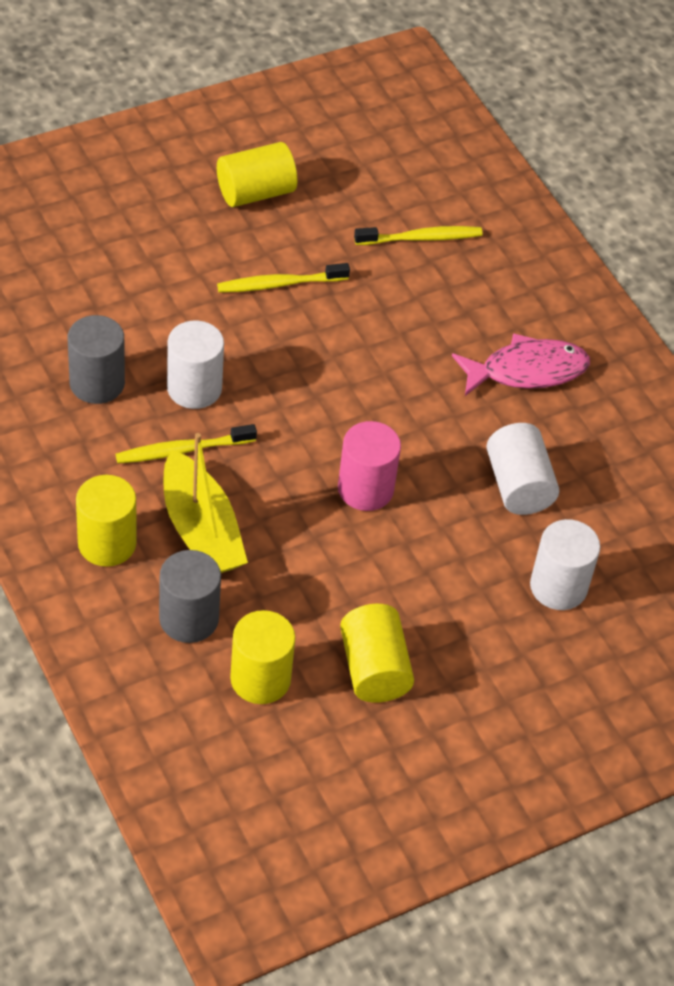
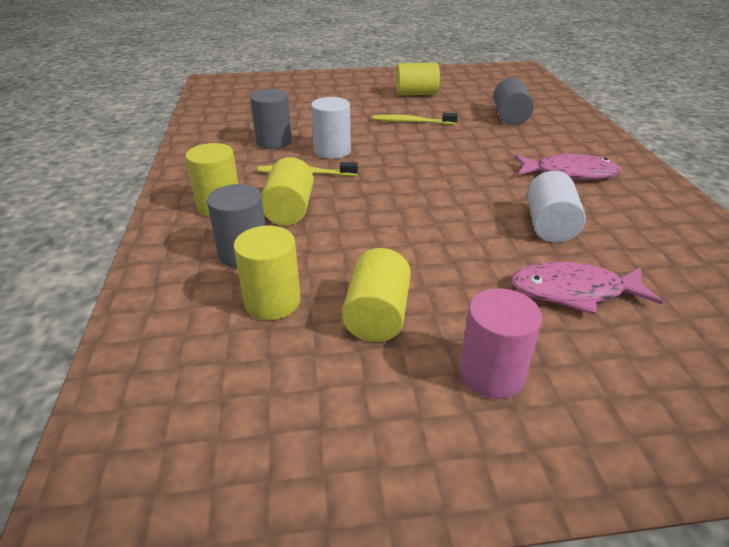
camera: 25 degrees right, 15 degrees down
yellow boat [164,433,248,573] -> yellow cylinder [261,157,314,226]
pink cylinder [338,421,401,511] -> pink cylinder moved to [459,289,542,399]
yellow toothbrush [354,226,483,245] -> grey cylinder [493,78,534,125]
white cylinder [530,519,600,610] -> pink fish [511,262,663,315]

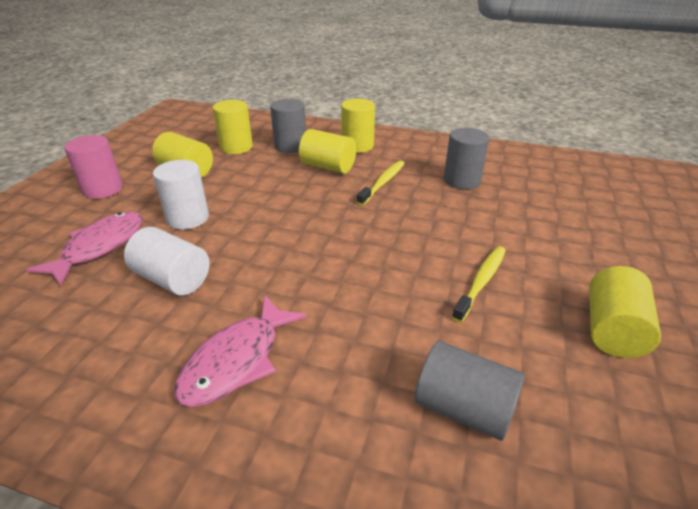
camera: 115 degrees right, 0 degrees up
white cylinder [311,97,351,159] -> white cylinder moved to [153,160,209,229]

